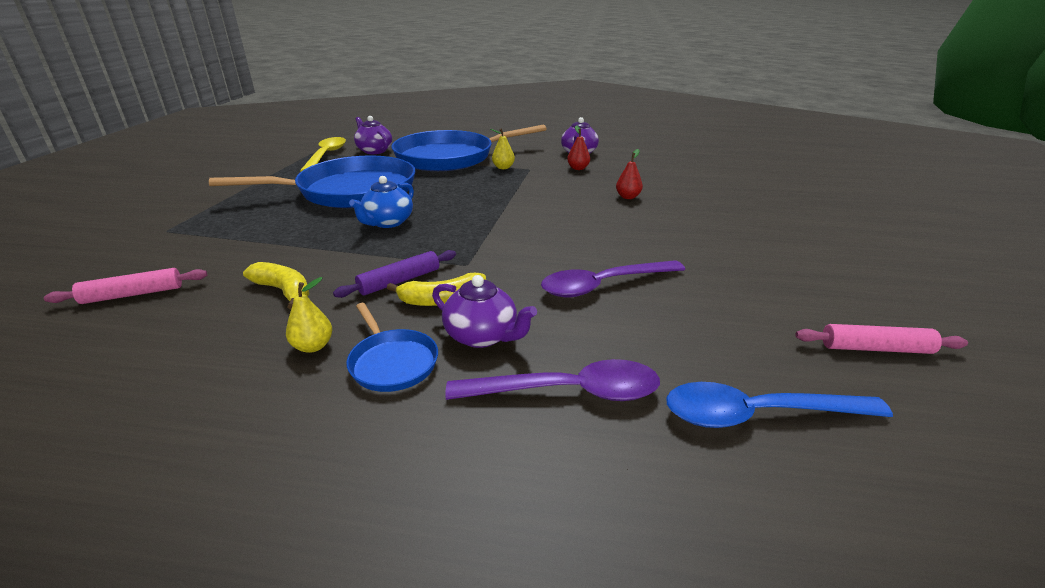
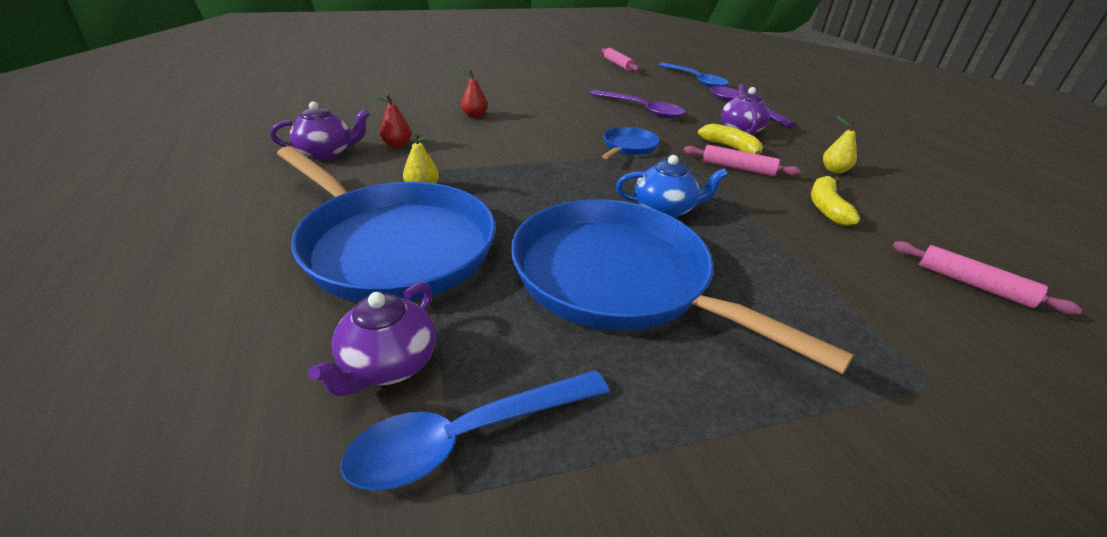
camera: 120 degrees left, 5 degrees up
yellow spoon [300,137,346,172] -> blue spoon [340,370,609,491]
purple rolling pin [333,250,456,298] -> pink rolling pin [683,145,801,176]
blue pan [346,303,438,392] -> blue pan moved to [602,127,660,159]

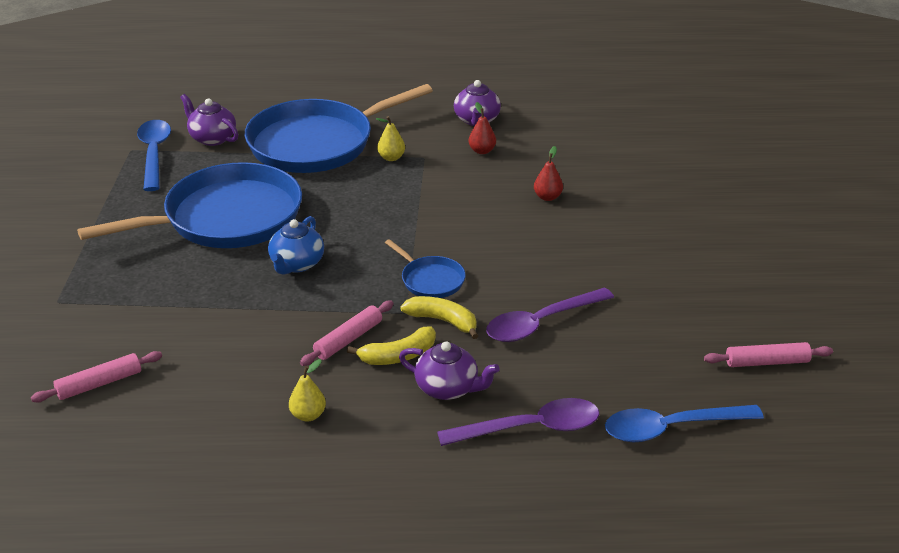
camera: 110 degrees right, 0 degrees up
yellow banana [811,176,860,226] -> yellow banana moved to [400,296,478,339]

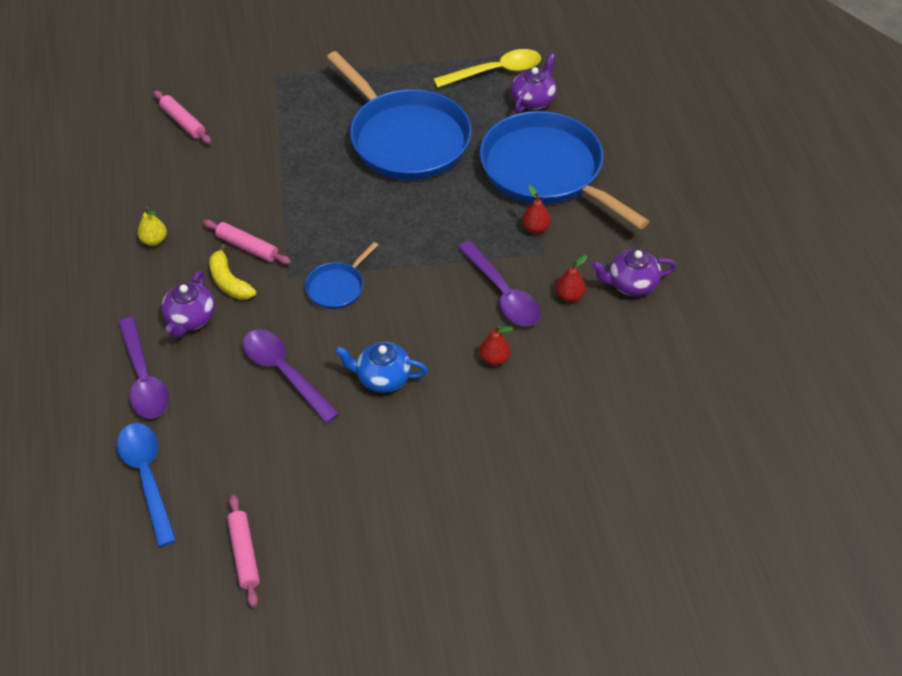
camera: 80 degrees right, 15 degrees up
blue spoon [137,120,171,191] -> yellow spoon [434,49,541,88]
blue teapot [268,216,324,275] -> blue teapot moved to [335,342,428,393]
yellow pear [376,116,405,161] -> red pear [522,185,551,234]
yellow banana [400,296,478,339] -> none
none -> purple spoon [458,241,541,326]

